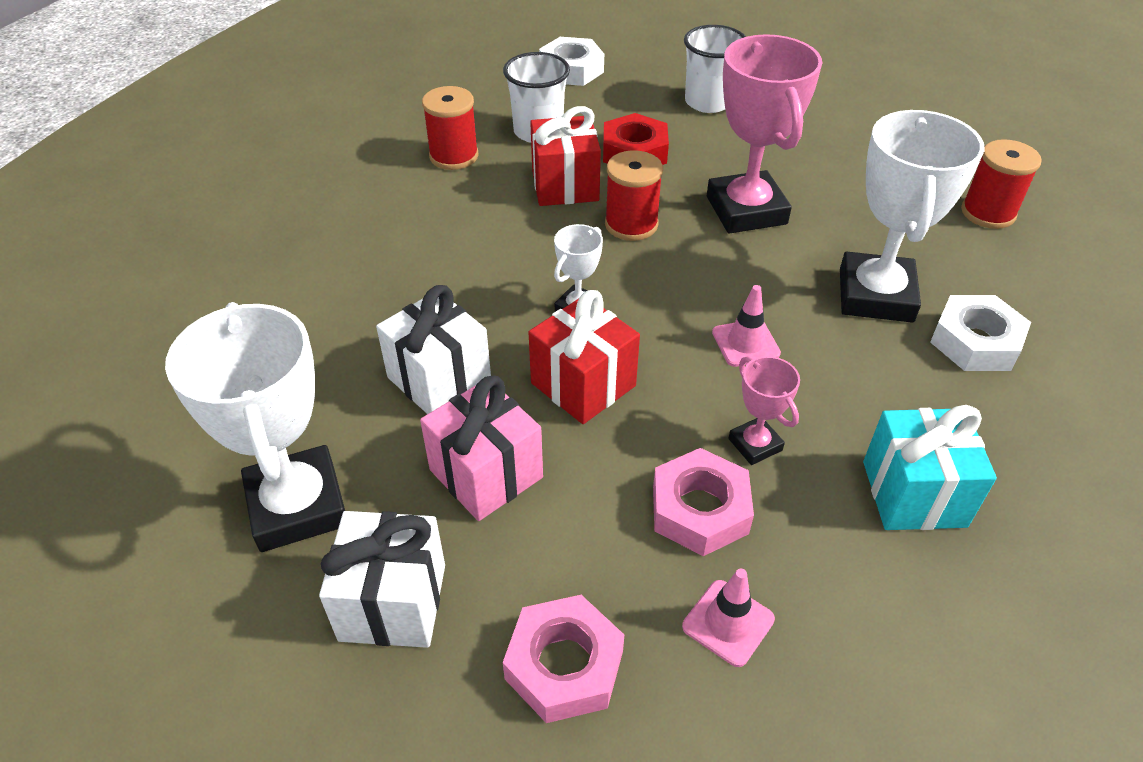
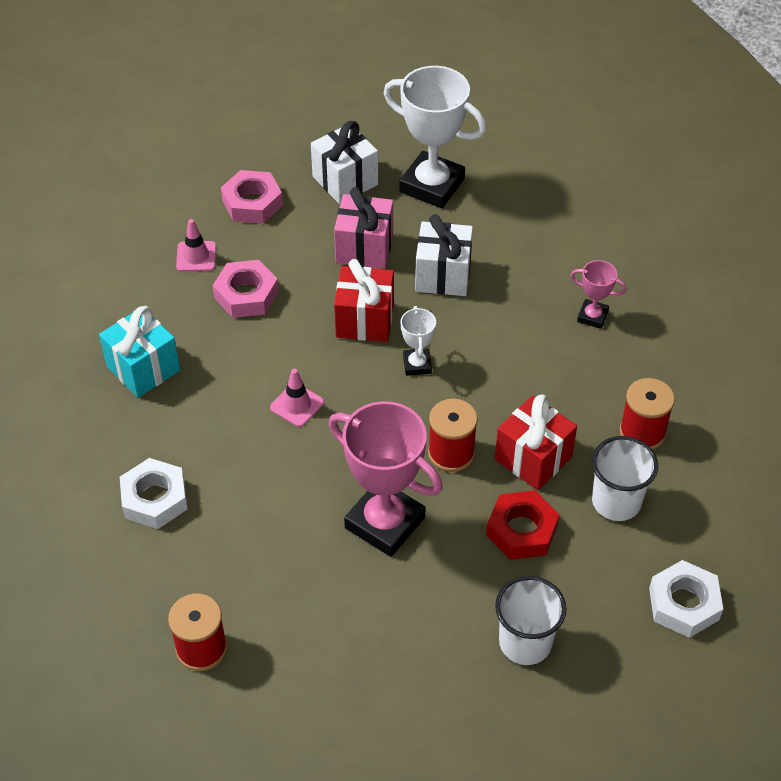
camera: 140 degrees right, 5 degrees up
pink trophy [728,356,800,465] -> pink trophy moved to [570,260,627,329]
white trophy [840,110,984,323] -> none

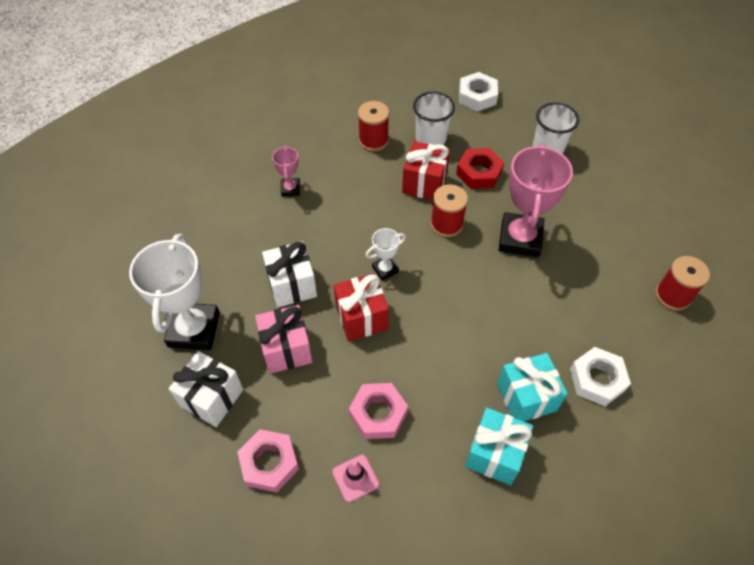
camera: 115 degrees left, 5 degrees up
pink traffic cone [270,369,324,427] -> none
none -> turquoise gift [497,353,568,421]

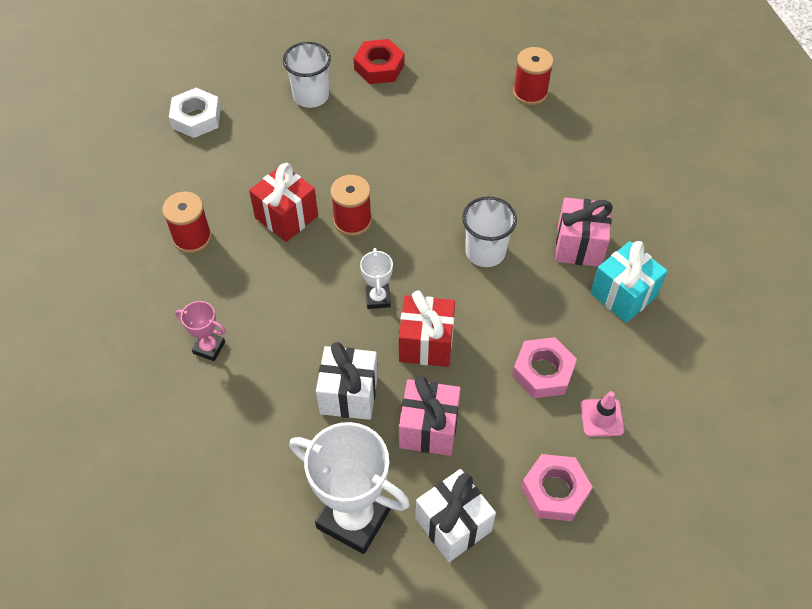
camera: 65 degrees left, 0 degrees up
white cup [413,91,455,145] -> white cup moved to [462,196,517,267]
red nut [456,148,504,189] -> red nut moved to [354,39,405,84]
turquoise gift [497,353,568,421] -> pink gift [556,198,613,267]
pink trophy [499,143,573,258] -> none
white nut [570,347,631,406] -> none

